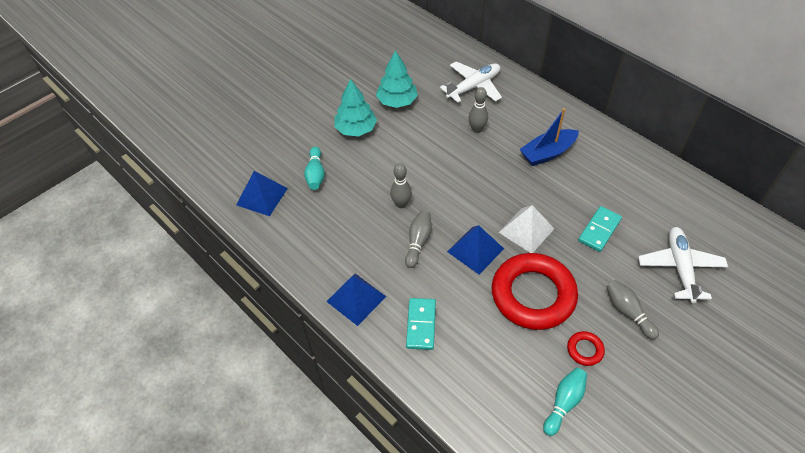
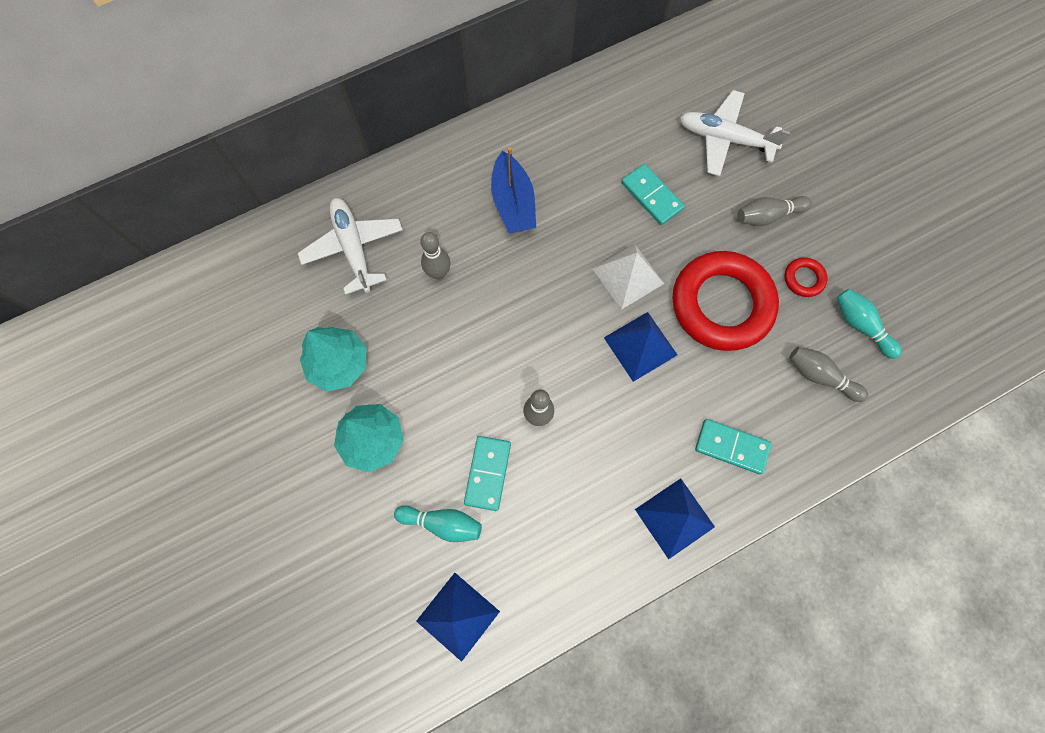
camera: 75 degrees left, 20 degrees up
grey bowling pin [405,210,432,268] -> grey bowling pin moved to [789,347,868,402]
none -> turquoise domino [464,436,511,511]

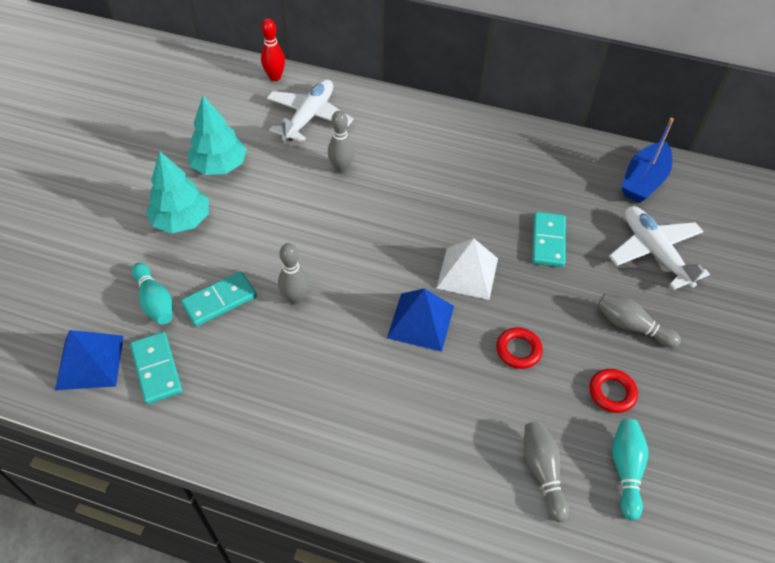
camera: 45 degrees right, 20 degrees down
blue boat [491,147,536,233] -> blue boat moved to [621,118,674,203]
blue pyramid [635,478,715,559] -> none
red ring [672,251,779,351] -> red ring [496,327,543,369], size x0.41
turquoise domino [695,419,772,475] -> turquoise domino moved to [130,332,182,404]
none -> red bowling pin [261,18,285,81]

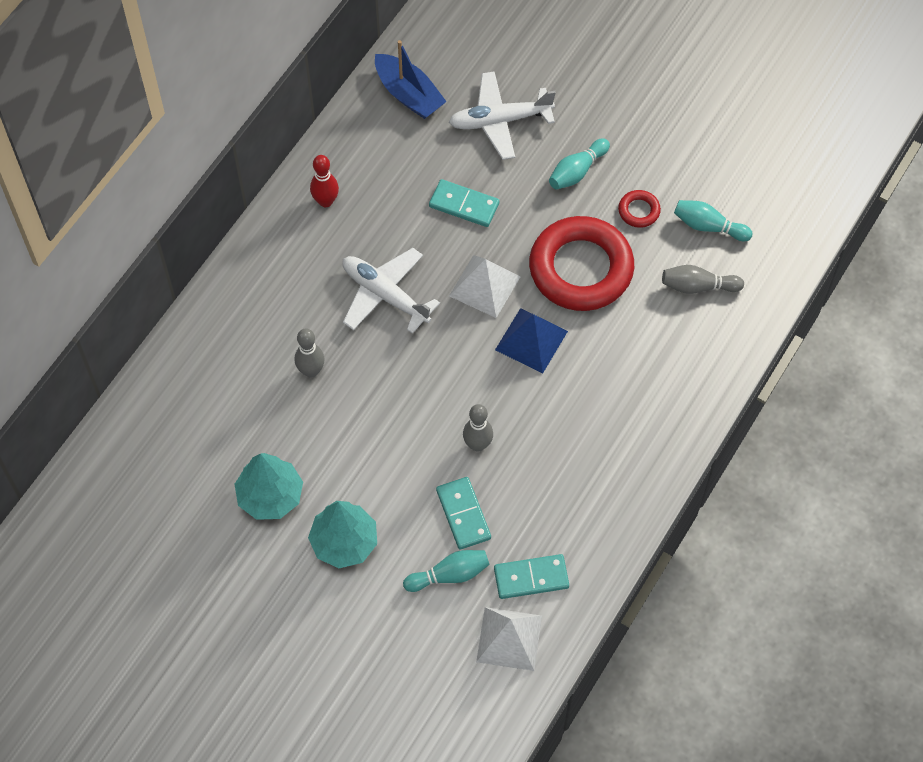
camera: 75 degrees left, 10 degrees up
blue pyramid [55,330,124,390] -> white pyramid [476,607,542,671]
red bowling pin [261,18,285,81] -> red bowling pin moved to [310,155,339,207]
white plane [267,79,353,143] -> white plane moved to [342,248,440,334]
red ring [496,327,543,369] -> red ring [529,216,634,311], size x2.45
grey bowling pin [597,294,681,348] -> turquoise bowling pin [549,138,610,190]

